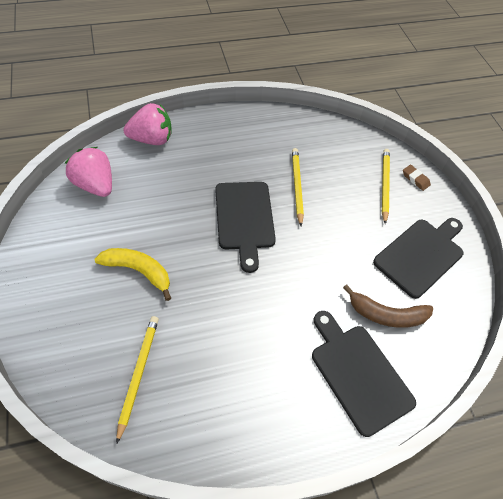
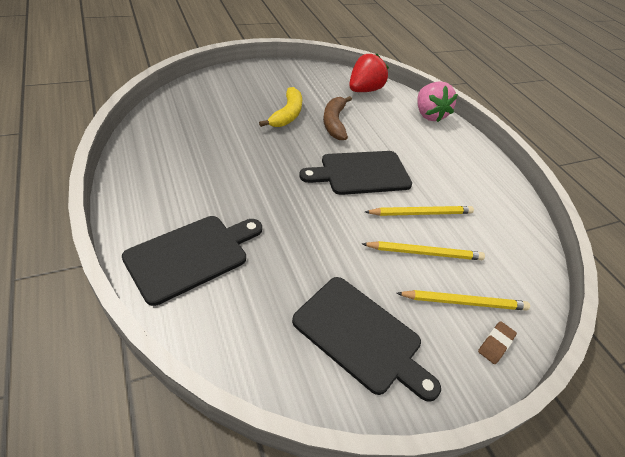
camera: 80 degrees right, 10 degrees down
pink strawberry [65,147,112,197] -> red strawberry [349,54,389,92]
yellow pencil [116,316,159,444] -> yellow pencil moved to [362,241,485,260]
brown banana [343,284,433,328] -> brown banana moved to [323,96,352,140]

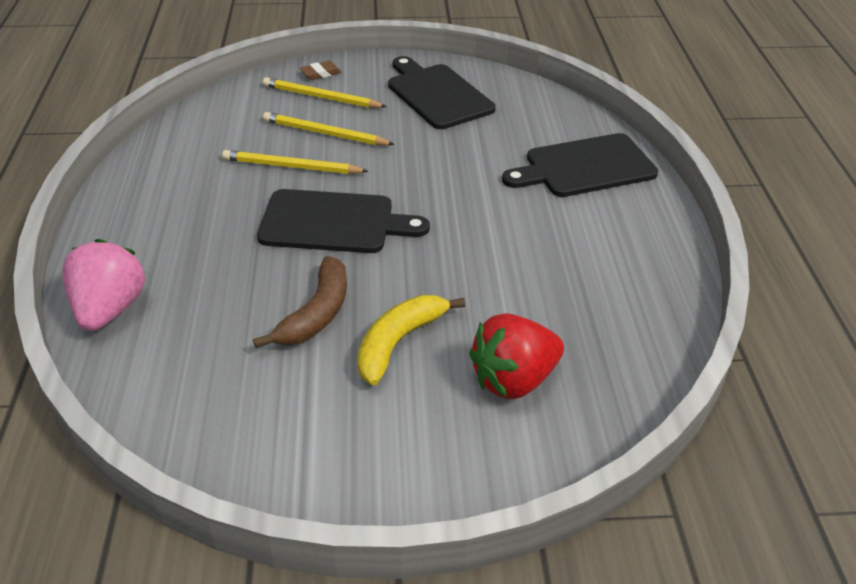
camera: 155 degrees left, 5 degrees down
red strawberry [349,54,389,92] -> red strawberry moved to [469,313,564,399]

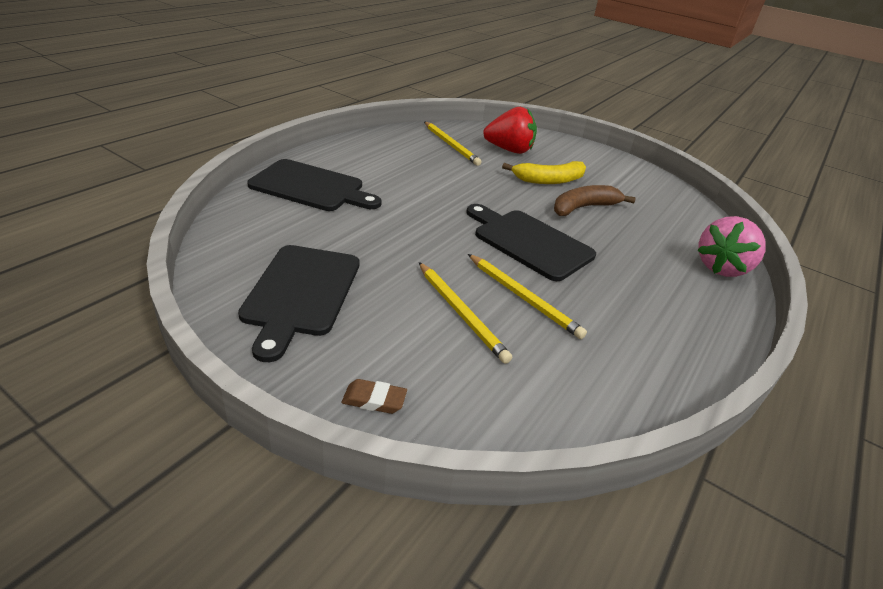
camera: 145 degrees left, 5 degrees down
yellow pencil [263,77,387,108] -> yellow pencil moved to [424,122,482,166]

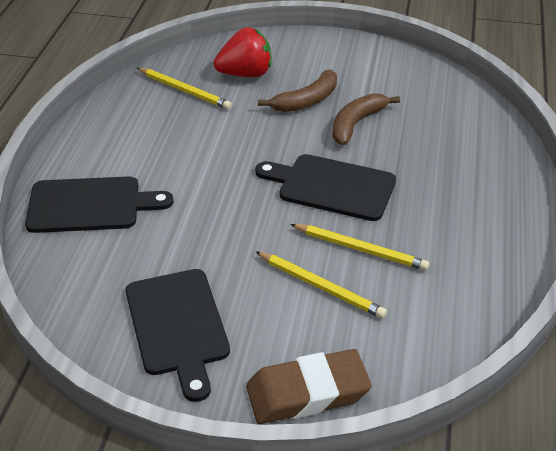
camera: 20 degrees left, 5 degrees up
brown eraser [342,379,407,414] -> brown eraser [246,349,372,424], size x2.26
yellow banana [502,161,586,184] -> brown banana [258,70,337,112]
pink strawberry [697,216,766,277] -> none

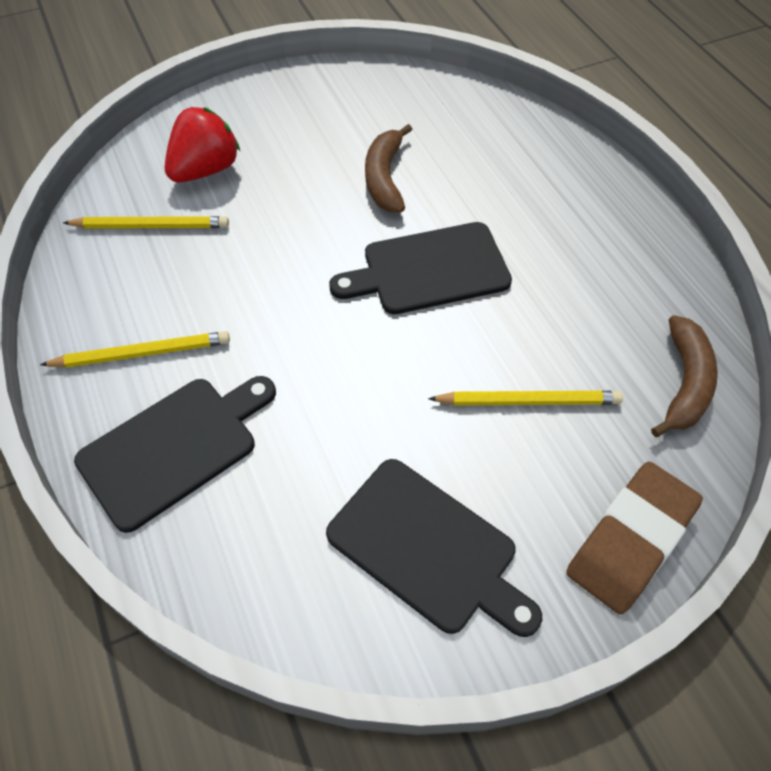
camera: 35 degrees left, 15 degrees up
brown banana [258,70,337,112] -> brown banana moved to [651,315,718,437]
yellow pencil [290,224,429,271] -> yellow pencil moved to [40,331,230,368]

